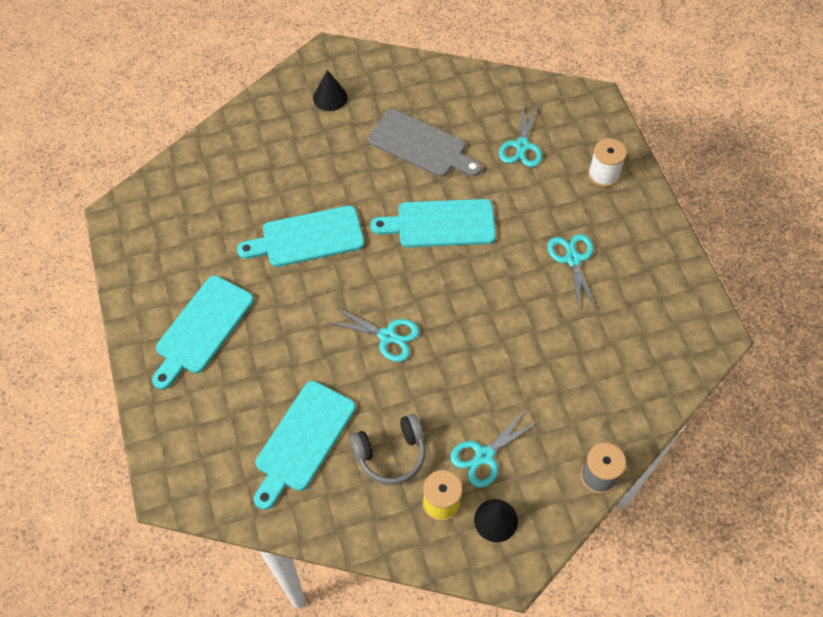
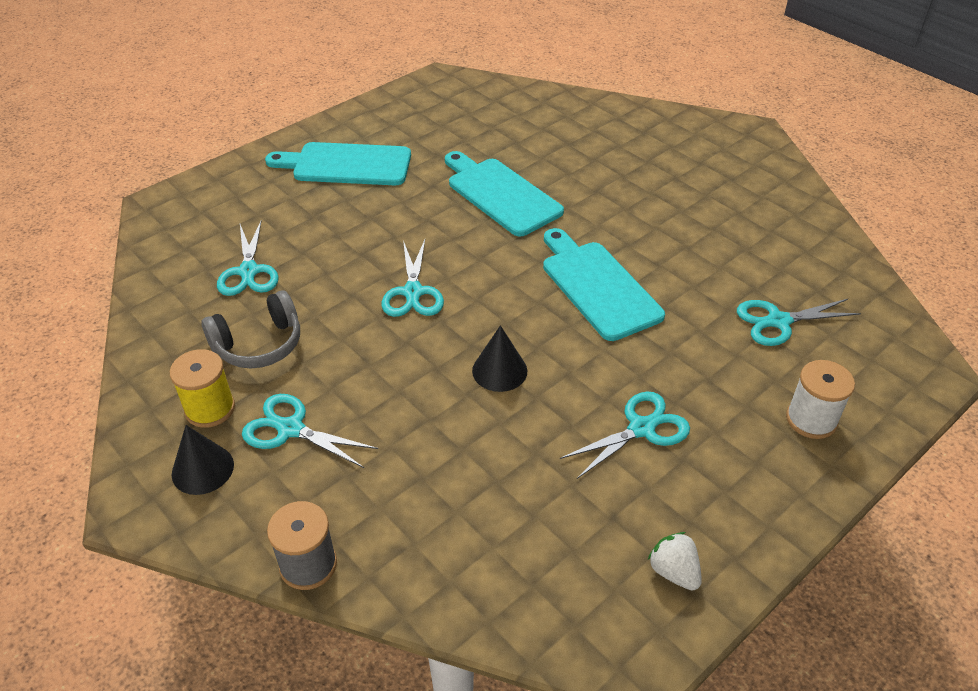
camera: 65 degrees right, 15 degrees down
turquoise cutting board [254,381,355,510] -> turquoise scissors [217,220,279,296]
black cone [313,70,348,111] -> black cone moved to [472,325,527,392]
grey headphones [350,414,426,485] -> grey headphones turned 75 degrees counterclockwise [201,290,300,368]
grey cutting board [368,109,482,177] -> none
none -> white strawberry [648,532,702,591]

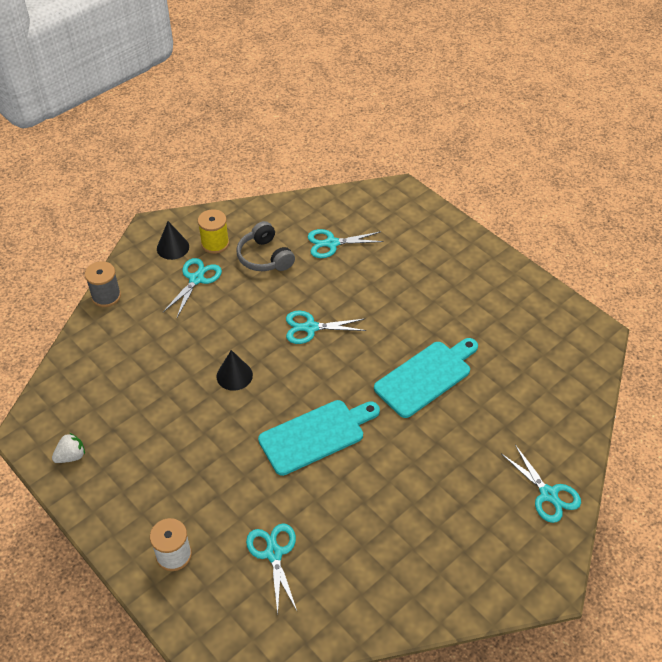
camera: 90 degrees right, 5 degrees up
turquoise cutting board [265,142,411,185] -> none
turquoise scissors [560,392,690,479] -> turquoise scissors moved to [501,445,581,523]

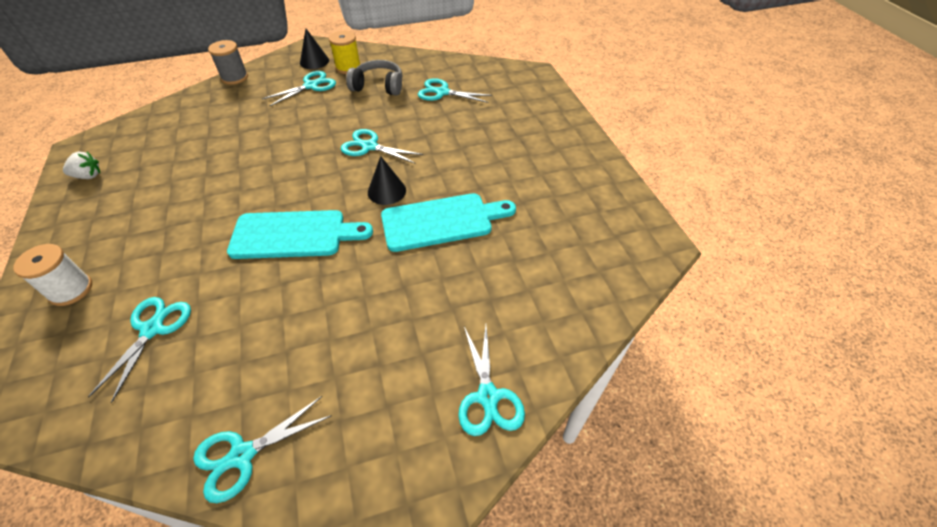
camera: 25 degrees right, 0 degrees up
black cone [216,350,253,391] -> black cone moved to [368,156,406,205]
grey headphones [236,221,295,271] -> grey headphones turned 105 degrees clockwise [346,60,402,96]
none -> turquoise scissors [193,396,332,503]

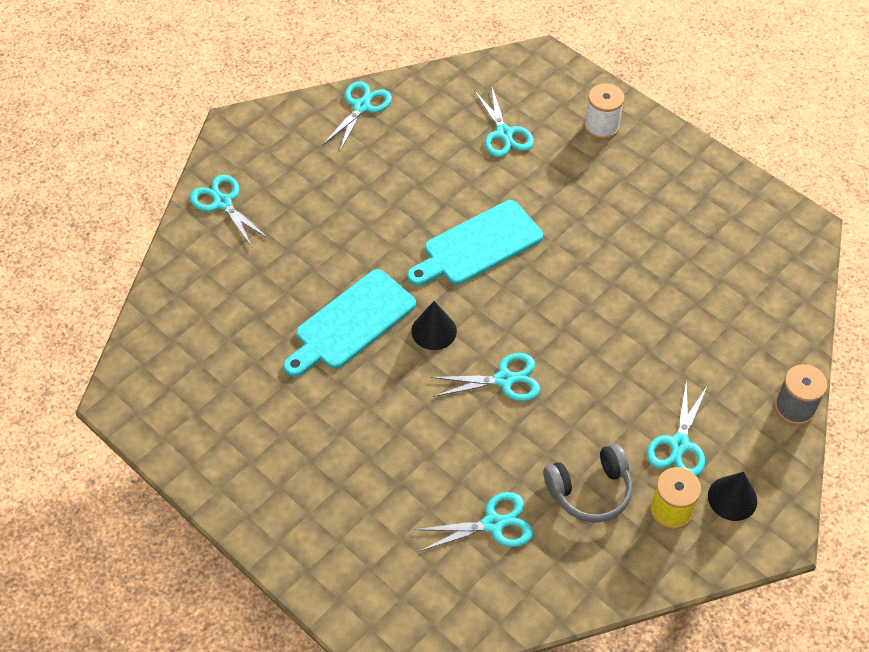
camera: 150 degrees right, 5 degrees up
white strawberry [63,152,100,179] -> none

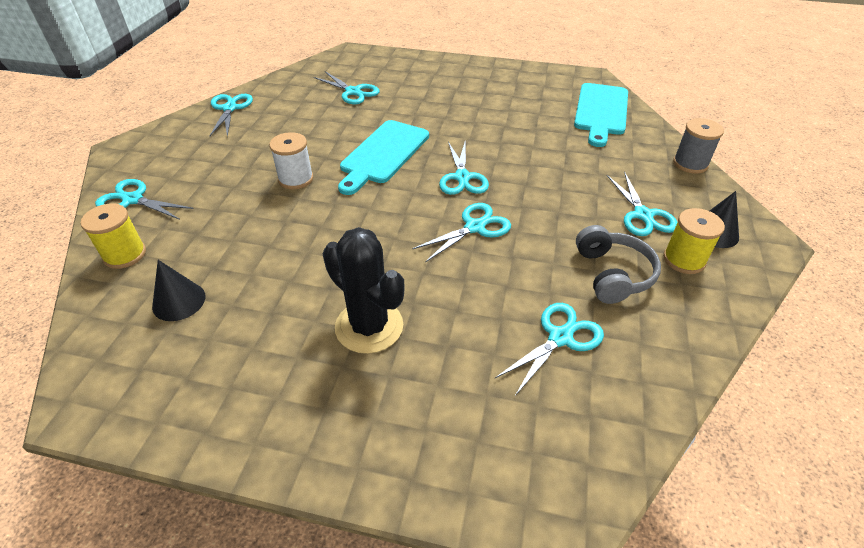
camera: 30 degrees left, 10 degrees down
turquoise cutting board [283,269,416,377] -> turquoise cutting board moved to [574,83,628,147]
black cone [411,301,457,350] -> black cone moved to [152,260,206,321]
grey headphones [543,443,632,523] -> grey headphones turned 45 degrees counterclockwise [576,225,661,304]
white spool [584,84,624,139] -> white spool moved to [269,132,313,189]
none -> yellow spool [81,203,146,269]
none -> black cactus [323,227,405,354]
none -> turquoise scissors [439,142,489,195]

